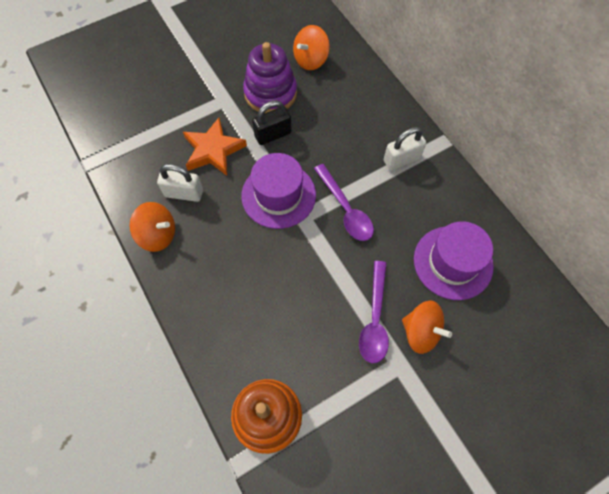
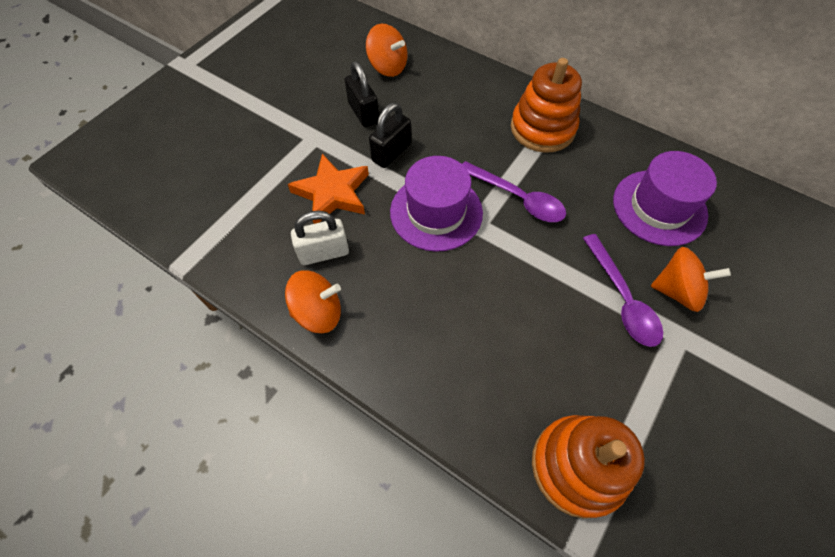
camera: 25 degrees left, 5 degrees down
purple stacking toy [243,42,297,114] -> black padlock [345,61,379,127]
orange spinning top [293,25,330,70] -> orange spinning top turned 75 degrees counterclockwise [366,24,408,77]
white padlock [384,127,426,171] -> orange stacking toy [511,58,582,153]

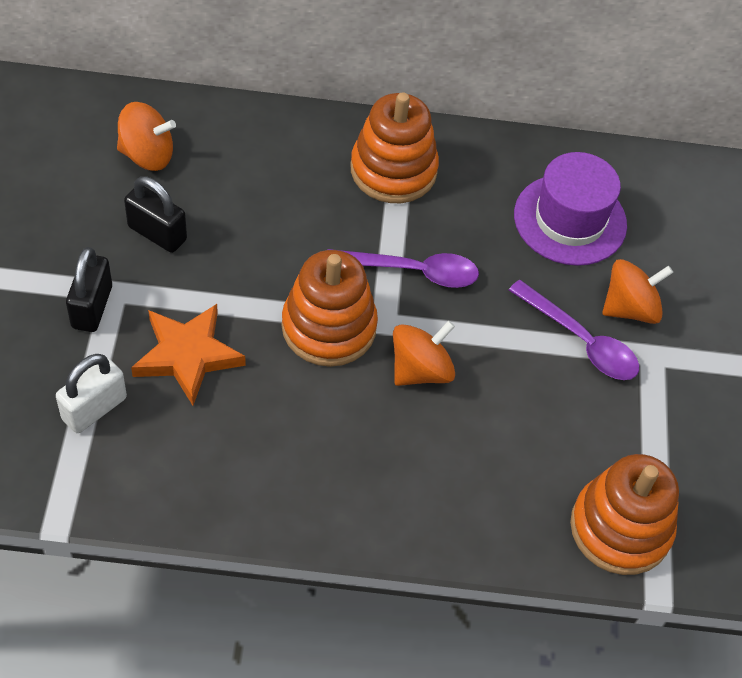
camera: 35 degrees left, 5 degrees down
orange spinning top [285,270,341,333] -> orange spinning top moved to [393,320,455,386]
white padlock [291,211,349,265] -> white padlock moved to [56,354,127,433]
black padlock [369,103,411,168] -> black padlock moved to [66,247,112,332]
purple hat [390,156,483,252] -> orange stacking toy [282,250,378,367]

